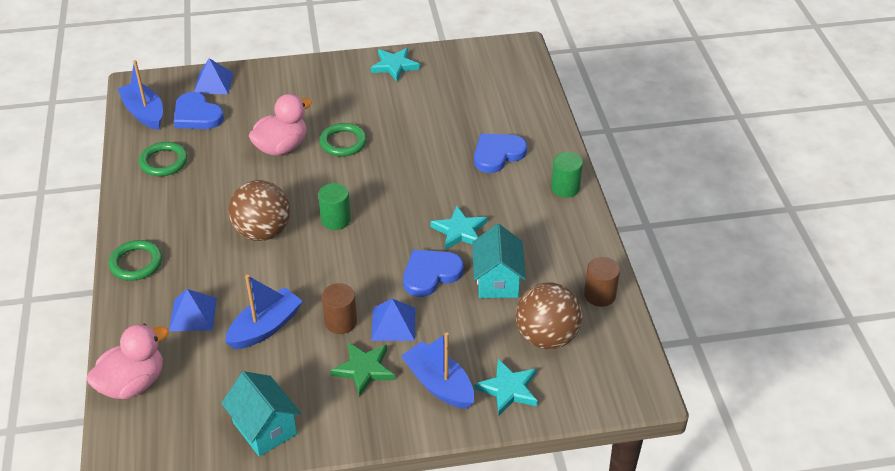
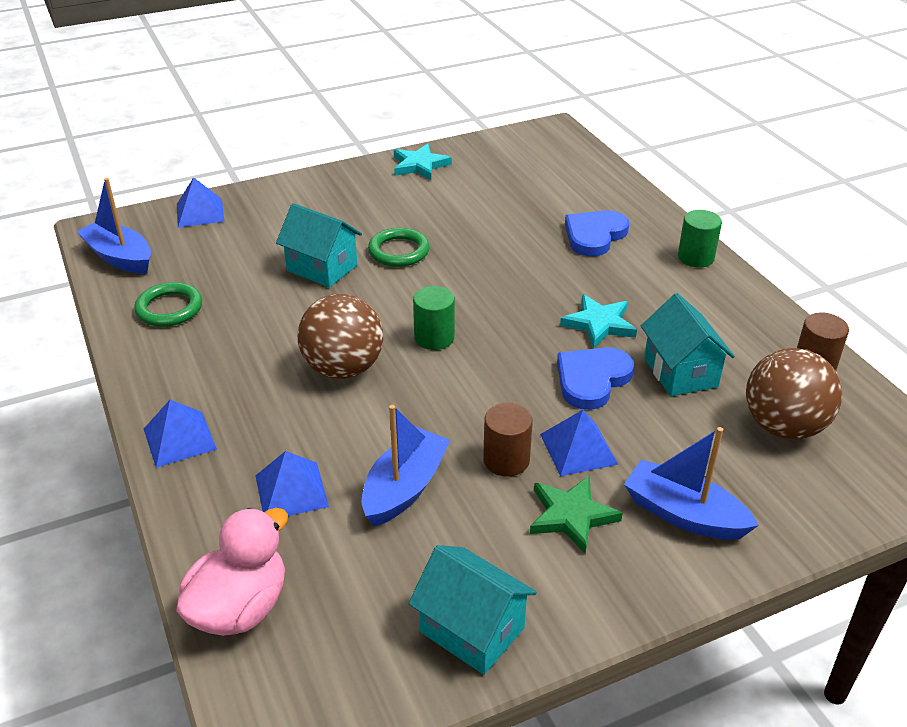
camera: 15 degrees left, 5 degrees down
green ring [109,240,162,281] -> blue pyramid [144,400,217,468]
blue heart [174,92,224,129] -> none
pink duck [249,94,312,156] -> turquoise house [276,203,362,287]
turquoise star [474,359,538,416] -> none

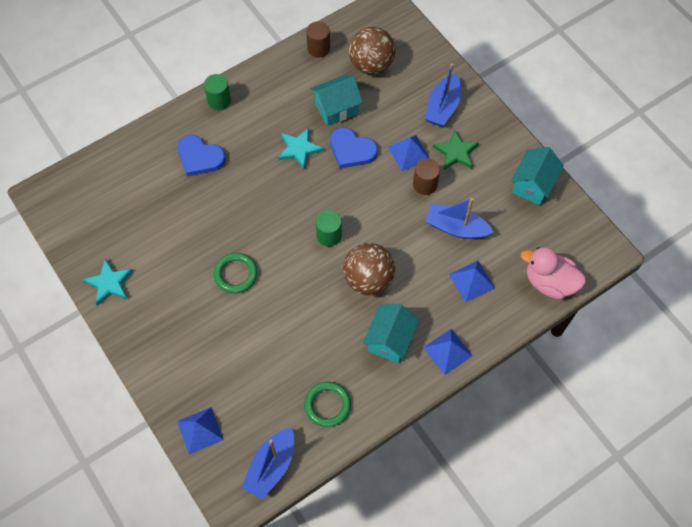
camera: 100 degrees left, 25 degrees up
turquoise house [276,203,362,287] -> turquoise house moved to [363,304,419,363]

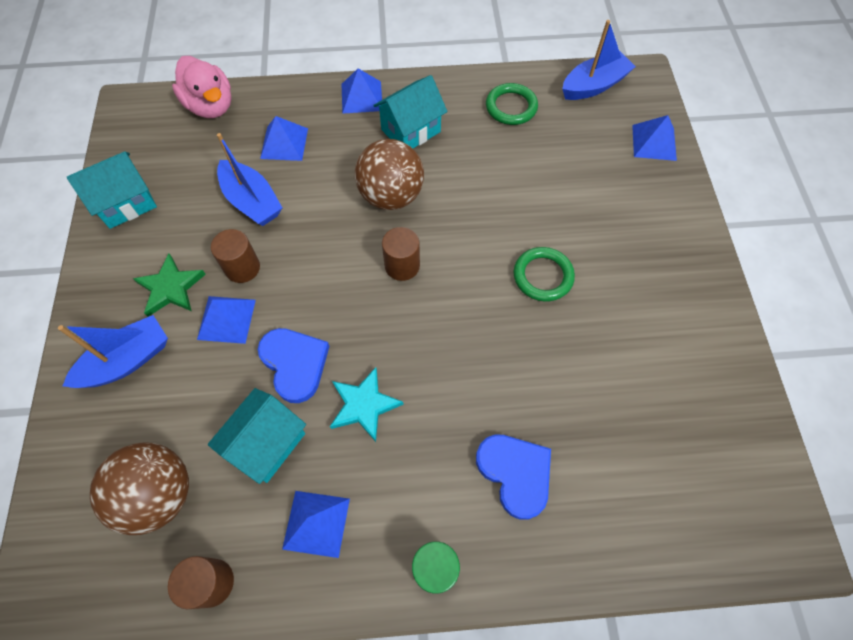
camera: 150 degrees left, 0 degrees up
turquoise star [83,259,133,306] -> none
turquoise house [311,74,363,126] -> turquoise house turned 60 degrees counterclockwise [208,388,306,484]
green cylinder [316,210,342,247] -> brown cylinder [382,227,420,281]
none -> blue pyramid [282,491,350,558]

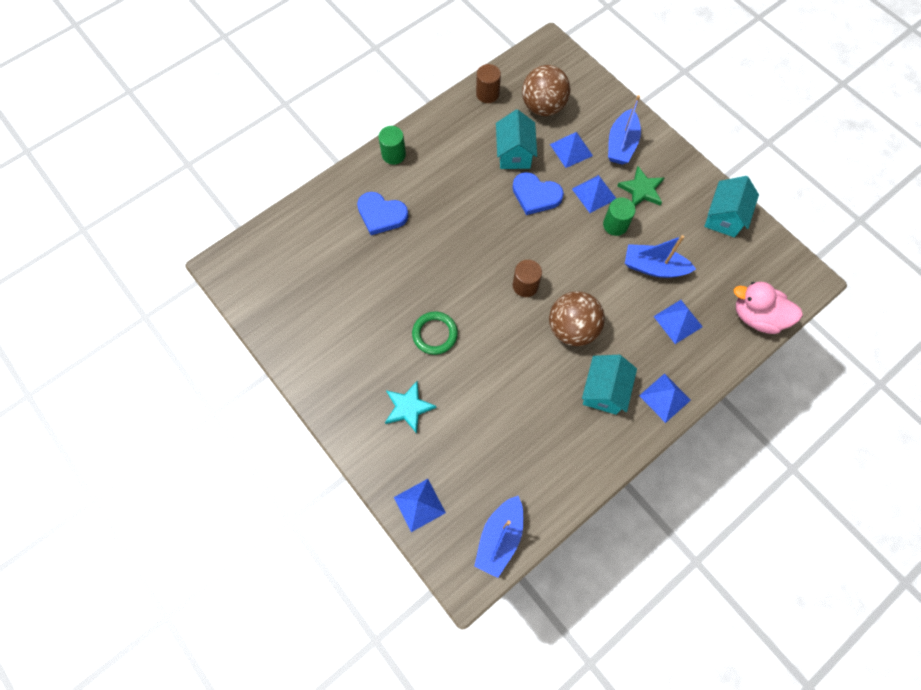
camera: 145 degrees right, 5 degrees up
brown cylinder [211,229,260,283] -> green cylinder [603,198,636,236]
blue pyramid [282,491,350,558] -> blue pyramid moved to [550,132,593,168]
turquoise star [330,367,404,442] -> turquoise star moved to [385,381,437,434]
green ring [486,83,538,125] -> none

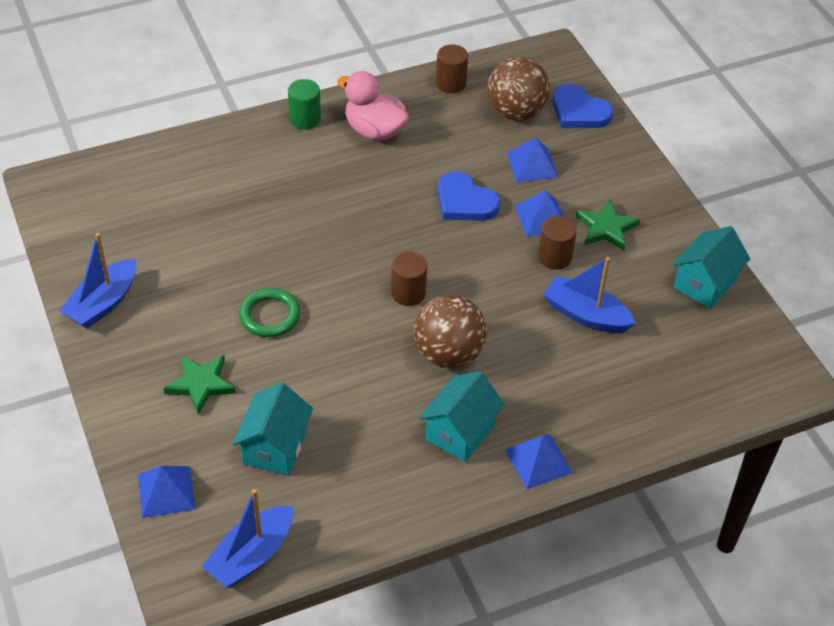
camera: 15 degrees right, 20 degrees down
blue heart [357,192,409,235] -> blue heart moved to [553,84,613,128]
turquoise star [385,381,437,434] -> green star [163,355,236,415]
turquoise house [496,110,537,169] -> turquoise house moved to [233,382,313,475]
green cylinder [603,198,636,236] -> brown cylinder [538,216,577,270]
blue boat [608,95,641,165] -> blue boat moved to [59,233,136,329]
blue pyramid [653,300,703,344] -> none
pink duck [734,282,803,334] -> pink duck moved to [337,71,409,141]

